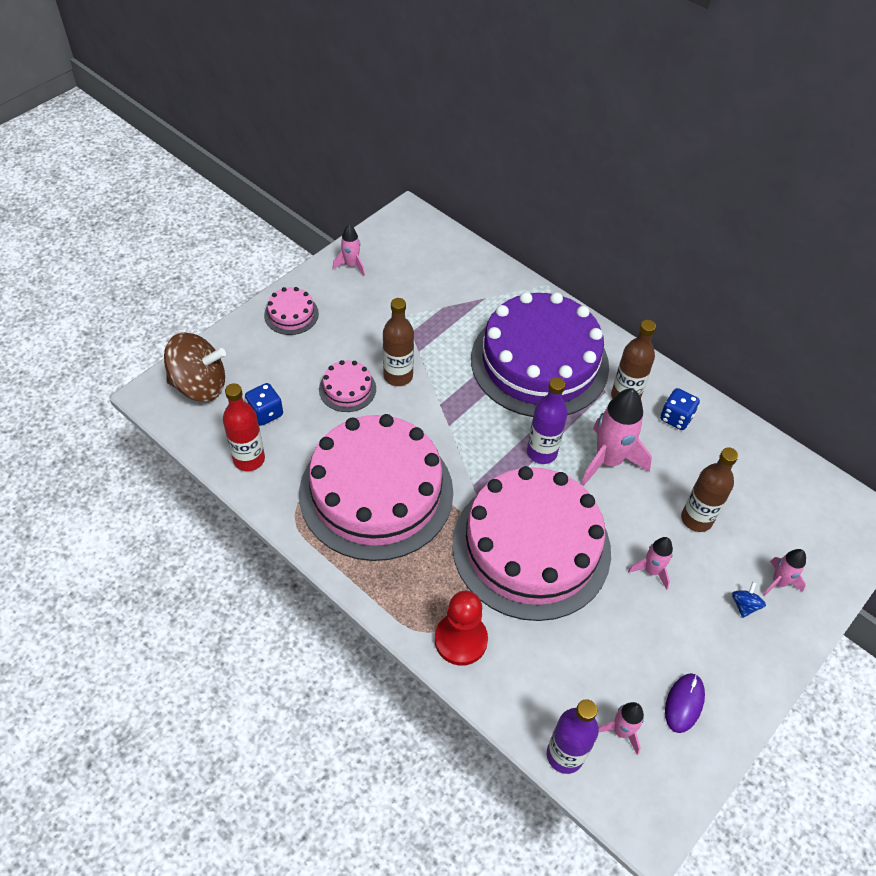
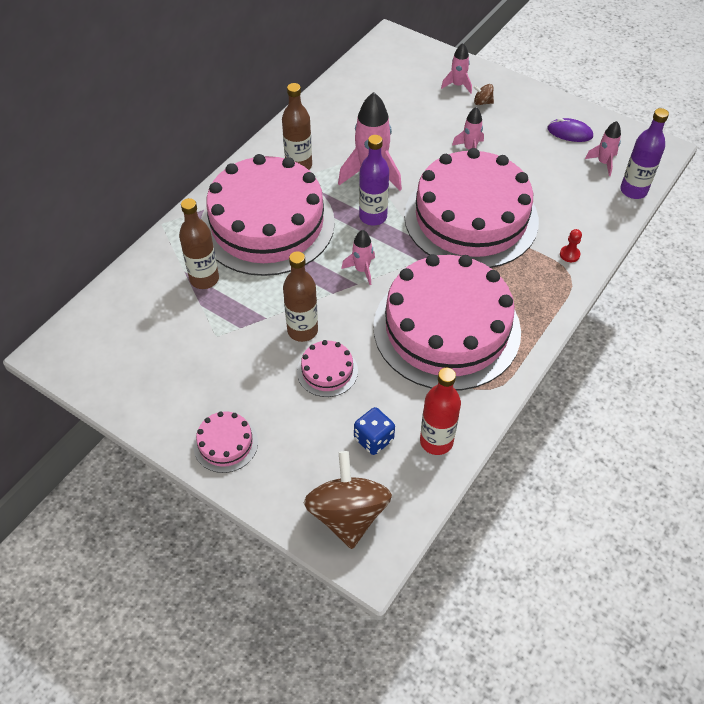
camera: 95 degrees left, 0 degrees up
pink rocket [333,225,365,276] -> pink rocket moved to [341,230,375,285]
red pawn [435,591,488,666] -> red pawn [560,229,582,262], size x0.46
purple cake [471,292,609,417] -> pink cake [201,154,335,276]
blue dice [660,388,700,430] -> none
brown bottle [681,447,738,532] -> brown bottle moved to [179,198,219,289]
blue spinning top [732,582,766,618] -> brown spinning top [474,84,494,105]

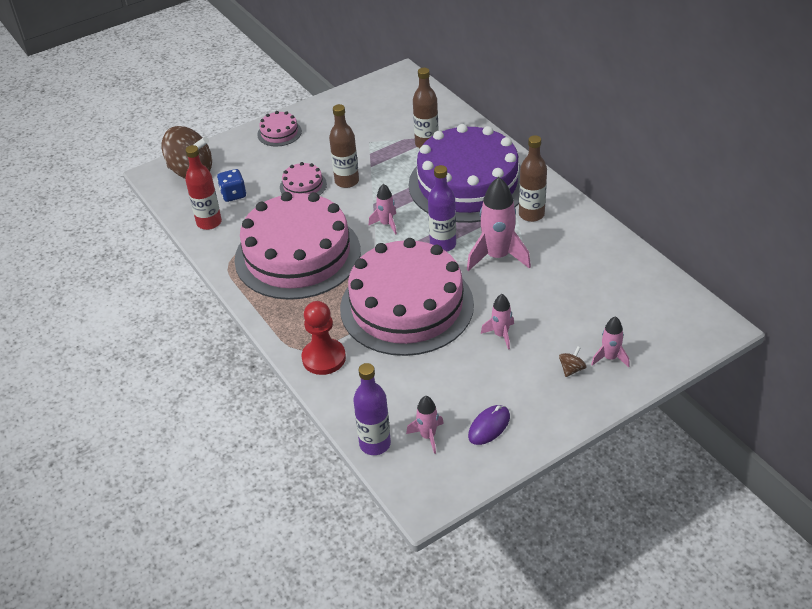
camera: 115 degrees right, 10 degrees down
pink cake [201,154,335,276] -> purple cake [409,124,521,223]
red pawn [560,229,582,262] -> red pawn [302,301,346,375], size x2.17

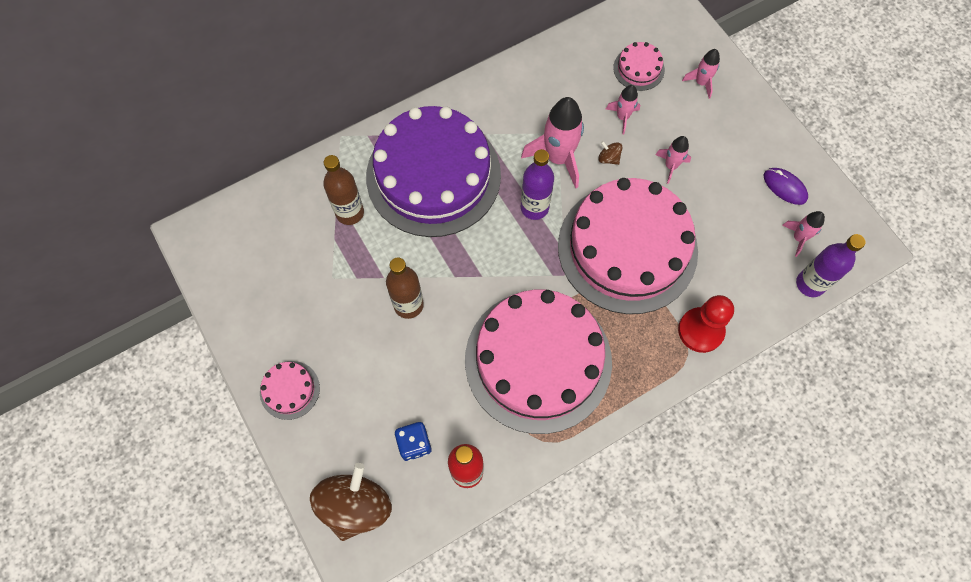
camera: 90 degrees left, 25 degrees up
pink cake [280,162,327,196] -> pink cake moved to [613,42,665,91]
pink rocket [369,184,397,235] -> pink rocket moved to [606,85,640,135]
brown bottle [519,135,547,222] -> none
brown spinning top [559,346,586,377] -> brown spinning top moved to [598,141,623,165]

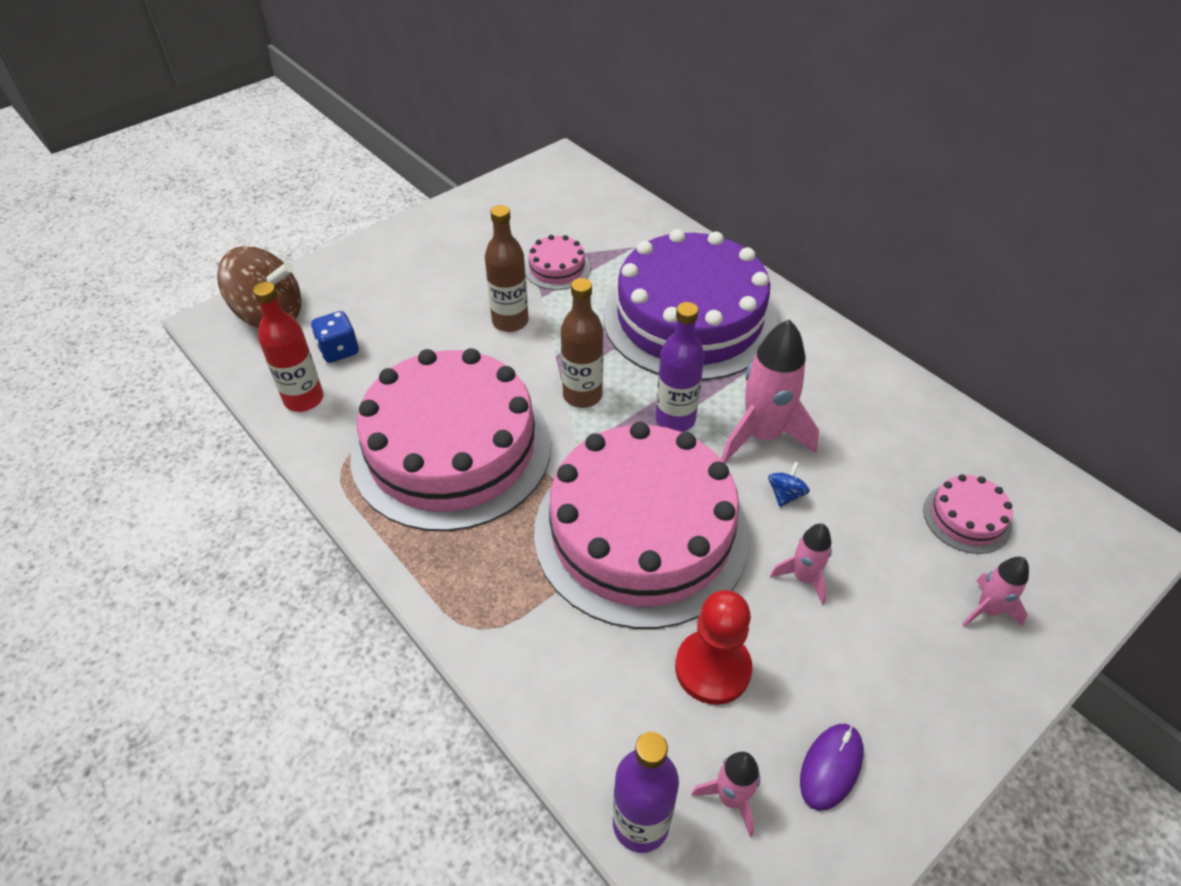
camera: 80 degrees right, 20 degrees down
pink cake [260,361,320,420] -> pink cake moved to [525,235,590,290]
brown bottle [323,155,364,225] -> brown bottle moved to [561,278,603,408]
brown spinning top [598,141,623,165] -> blue spinning top [768,462,810,507]
pink rocket [606,85,640,135] -> none
red pawn [678,295,734,353] -> red pawn moved to [675,590,752,705]

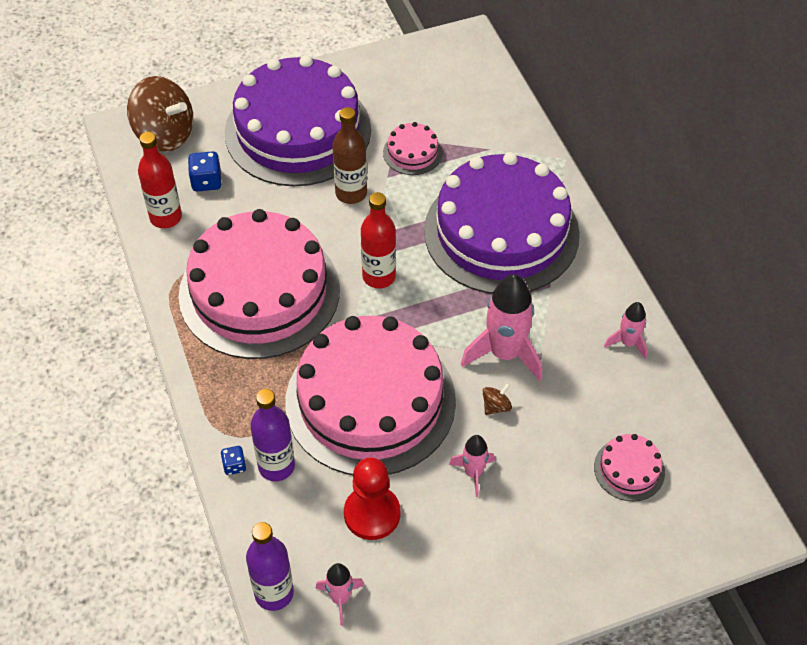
camera: 20 degrees right, 5 degrees up
brown bottle [561,278,603,408] -> red bottle [361,192,396,289]
purple bottle [655,302,705,432] -> purple bottle moved to [250,389,295,481]
blue spinning top [768,462,810,507] -> brown spinning top [483,383,512,415]
purple mouse [800,724,863,811] -> none
pink rocket [962,557,1029,627] -> pink rocket moved to [604,302,647,359]
none -> blue dice [221,446,246,475]
none -> purple cake [225,55,371,186]

